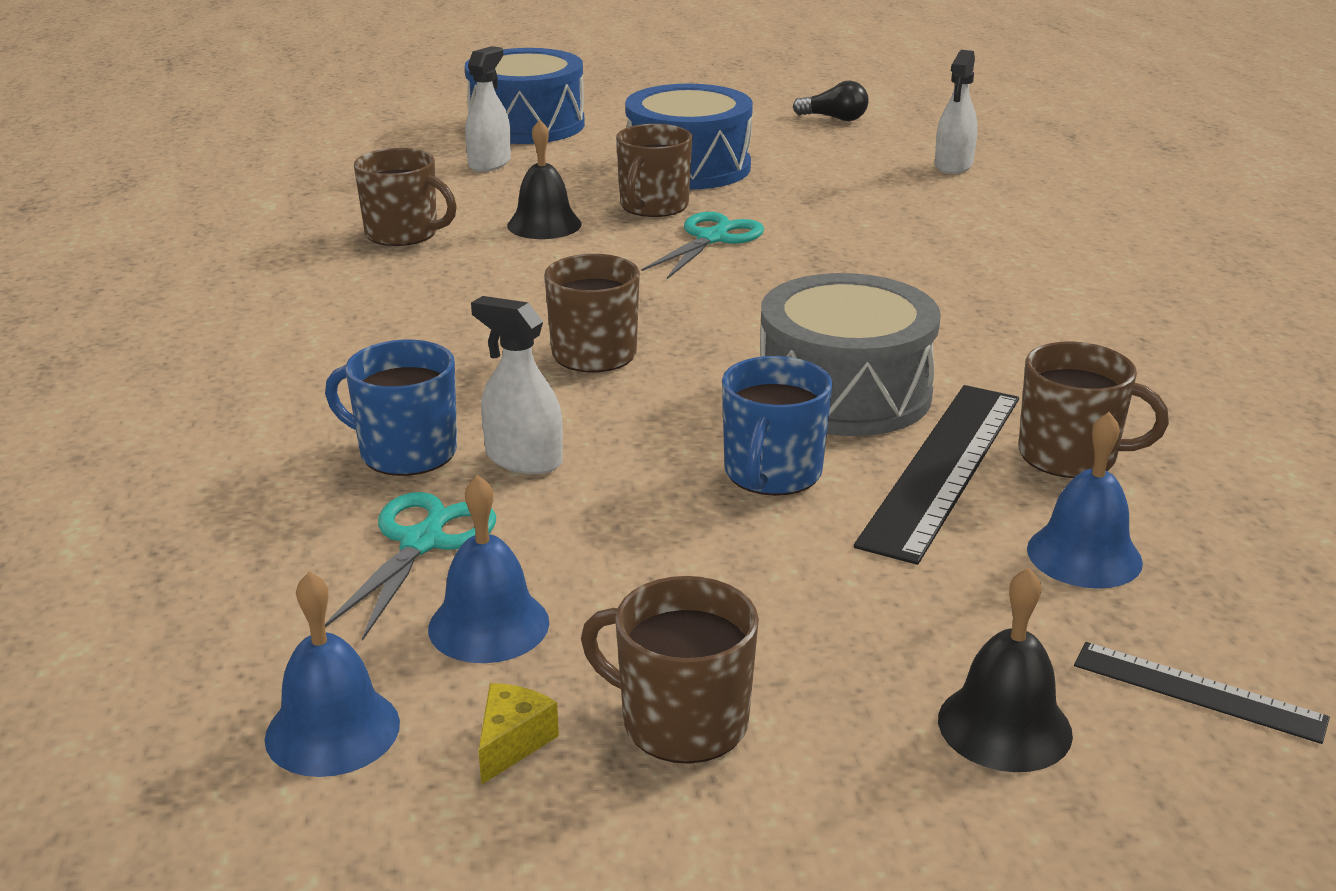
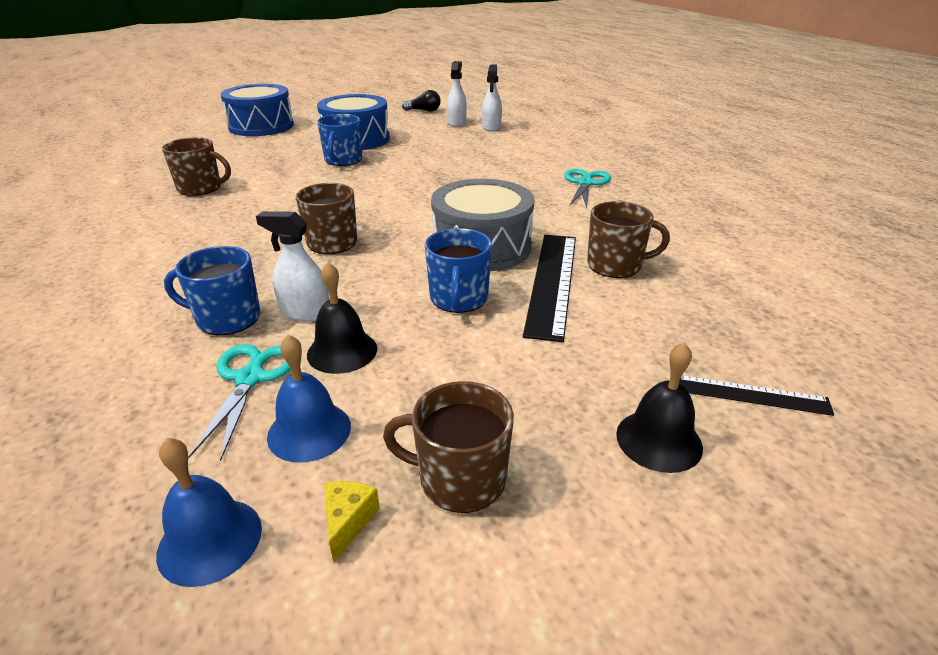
camera: 15 degrees left, 5 degrees up
white spray bottle [465,46,511,172] -> white spray bottle moved to [447,61,467,127]
black bell [507,120,582,239] -> black bell moved to [307,262,377,374]
brown mug [616,124,692,217] -> blue mug [317,114,362,166]
turquoise scissors [642,212,764,279] -> turquoise scissors moved to [564,169,611,208]
blue bell [1027,412,1143,589] -> none

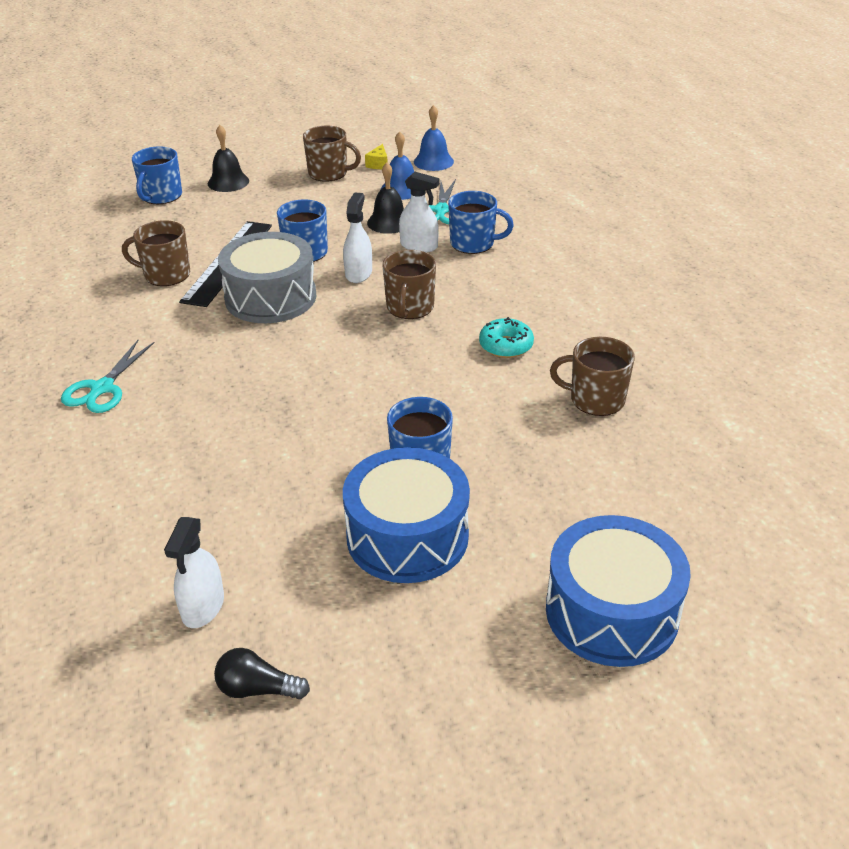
camera: 175 degrees left, 5 degrees up
white spray bottle [482,65,502,131] -> white spray bottle moved to [343,192,372,283]
black ruler [679,375,834,416] -> blue mug [132,146,182,204]
none -> turquoise donut [479,317,534,358]

